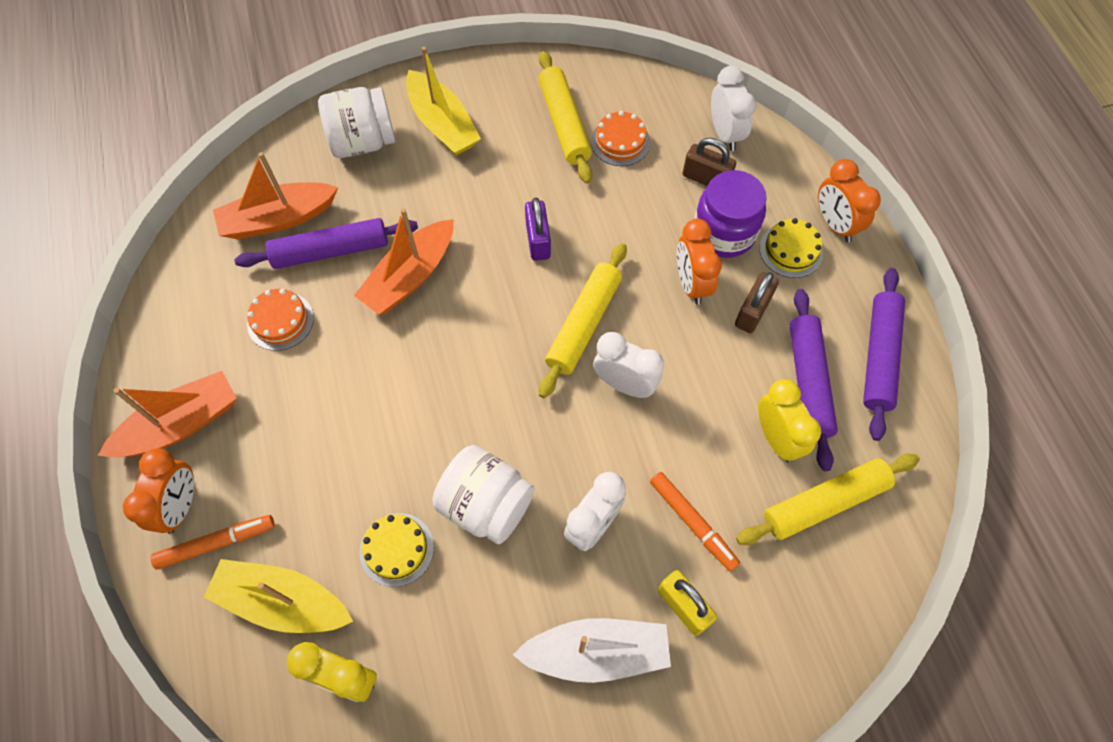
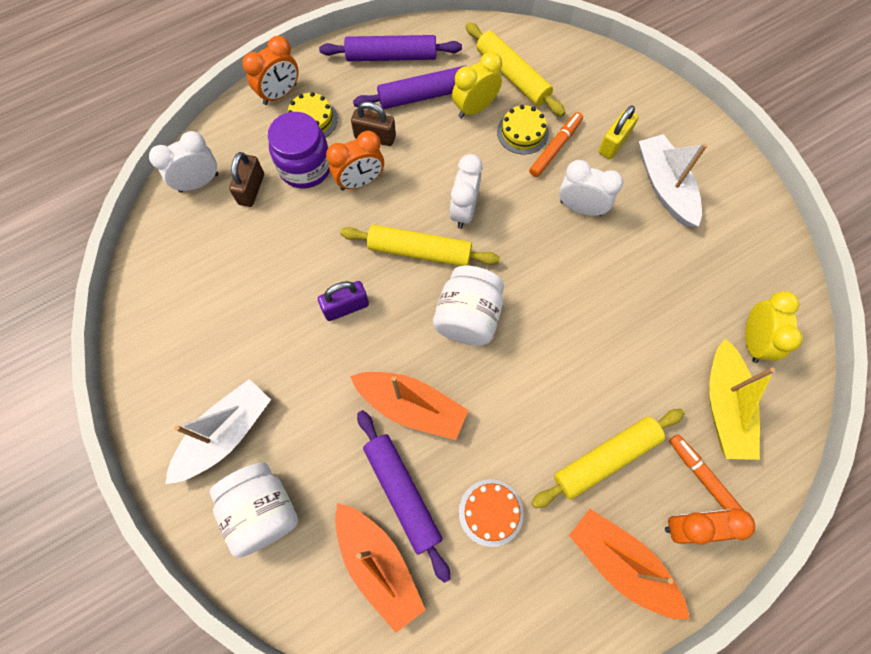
camera: 105 degrees left, 5 degrees up
yellow cake [360,513,434,587] -> yellow cake moved to [497,105,549,155]
yellow boat [406,47,481,155] -> white boat [165,379,271,484]
white jar [433,445,534,544] -> white jar moved to [433,266,504,346]
yellow rolling pin [539,51,592,184] -> yellow rolling pin moved to [531,409,685,508]
orange cake [591,111,650,166] -> none

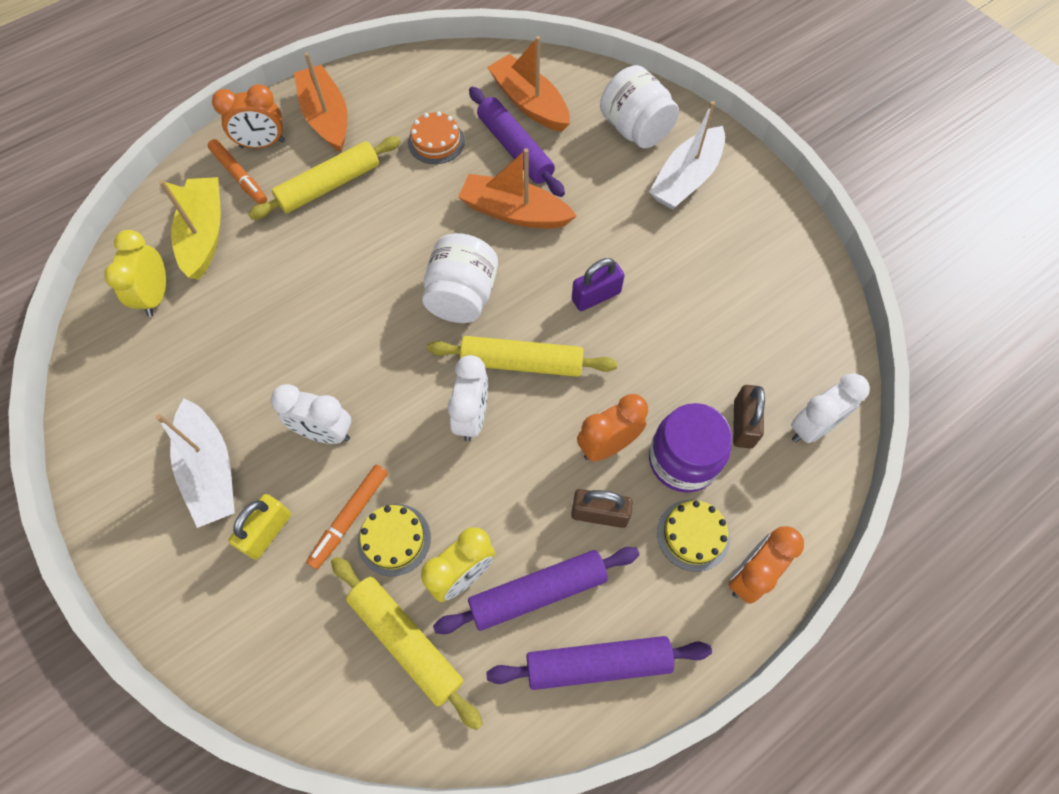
camera: 175 degrees right, 5 degrees down
orange boat [569,509,690,619] -> orange boat turned 150 degrees counterclockwise [294,52,347,152]

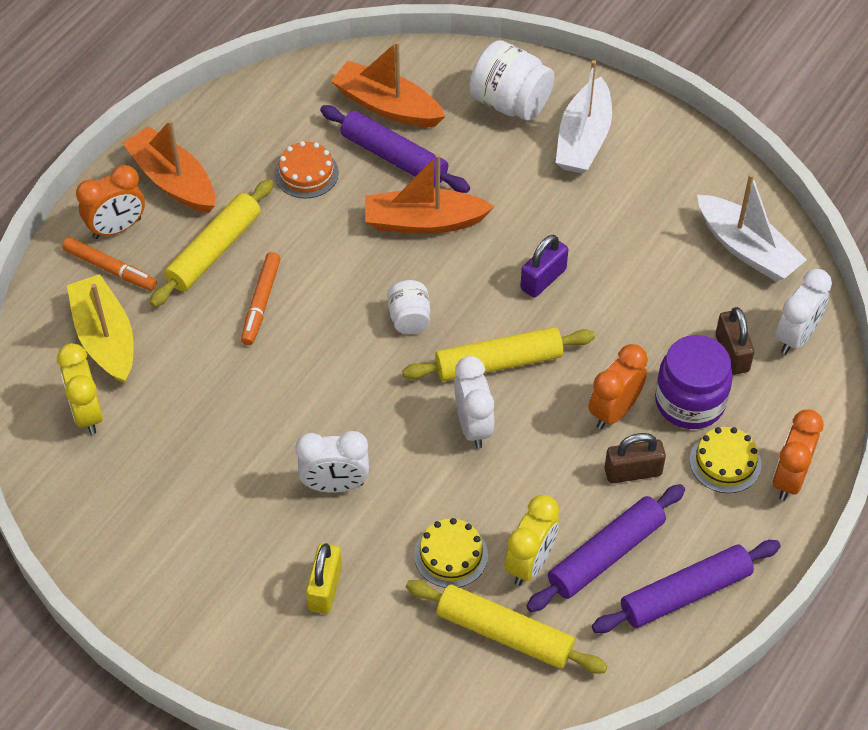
camera: 20 degrees left, 10 degrees down
white boat [156,398,235,528] -> white boat moved to [697,173,807,281]
orange marker [306,465,388,569] -> orange marker moved to [241,252,281,345]
white jar [422,233,498,323] -> white jar [387,280,431,334], size x0.58

